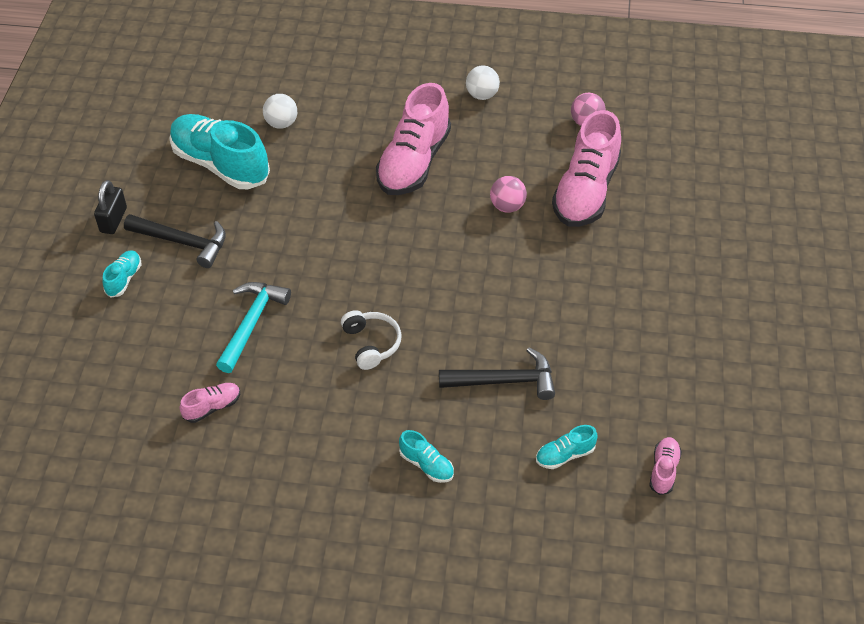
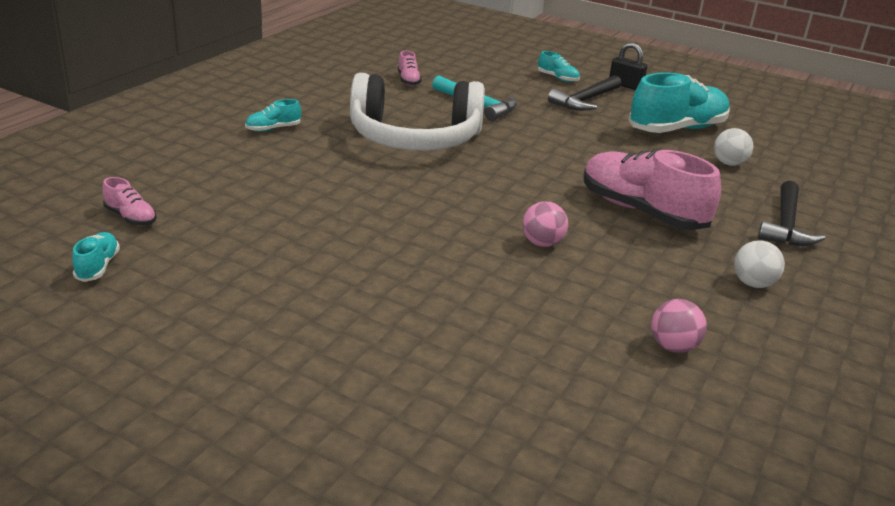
camera: 110 degrees right, 20 degrees down
white headphones [341,310,402,370] -> white headphones [350,73,485,151], size x2.35
black hammer [439,348,555,400] -> black hammer moved to [758,181,825,246]
turquoise shoe [536,425,598,469] -> turquoise shoe moved to [72,232,120,282]
pink shoe [552,110,621,227] -> none

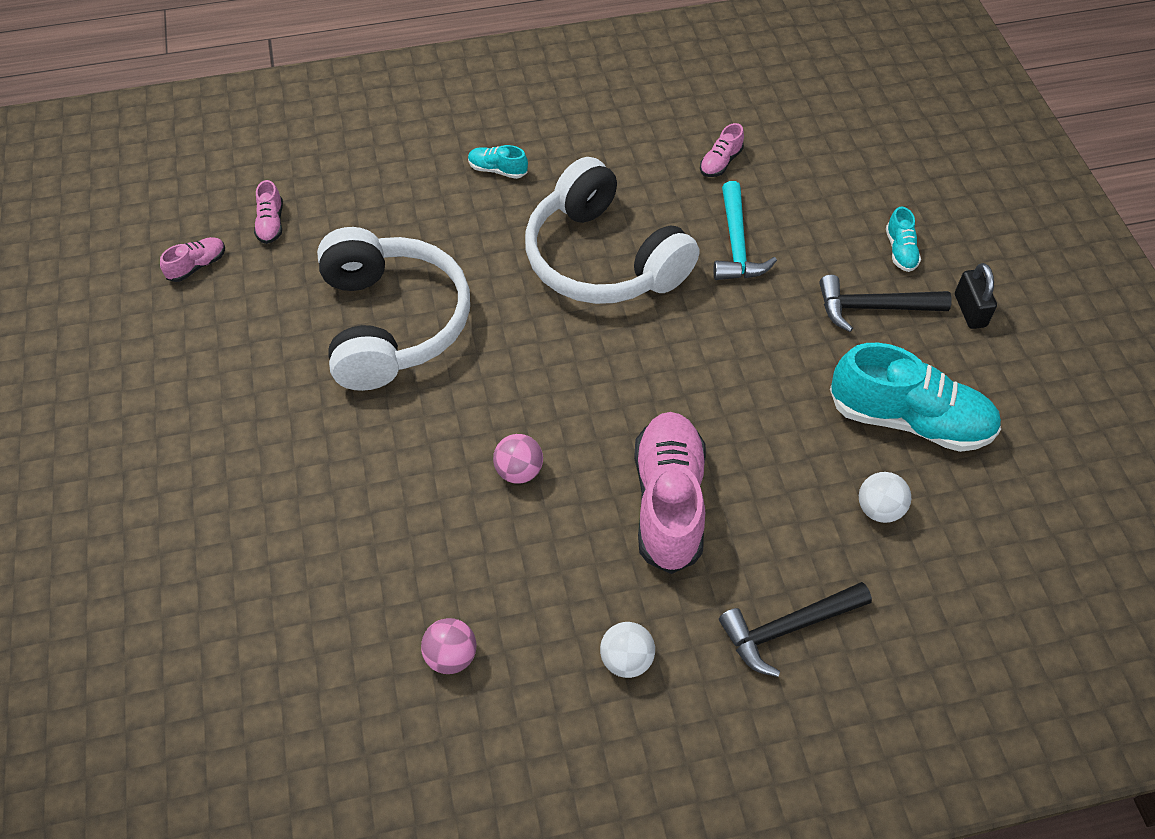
camera: 50 degrees right, 25 degrees up
turquoise shoe [72,232,120,282] -> pink shoe [160,237,225,282]
none -> white headphones [317,227,470,391]

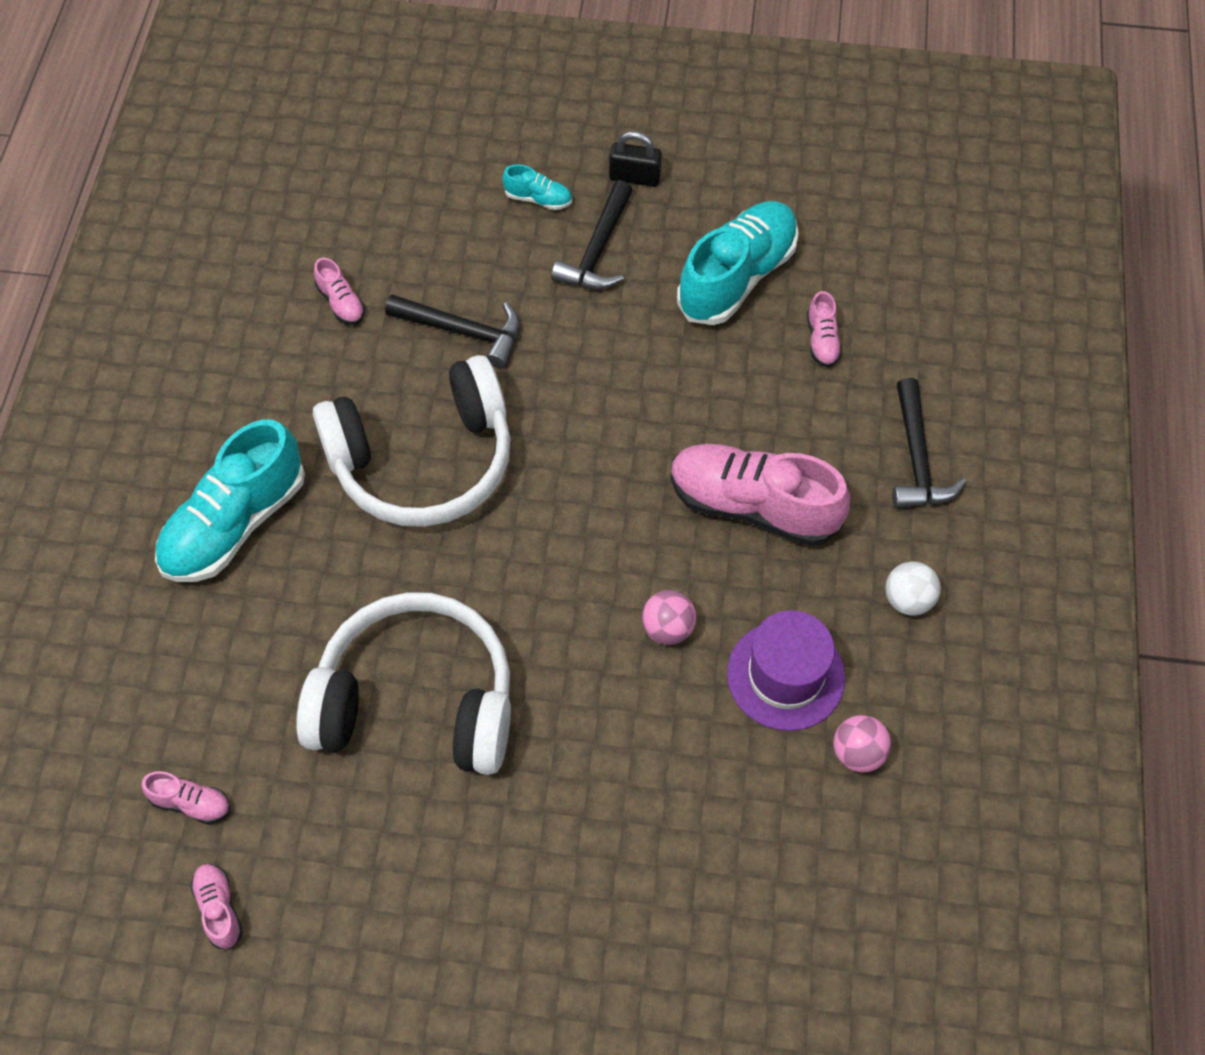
camera: 70 degrees left, 5 degrees up
turquoise shoe [468,145,528,179] -> turquoise shoe [155,420,305,582], size x2.27
turquoise hammer [713,181,777,280] -> black hammer [385,294,520,368]
white ball [859,472,911,523] -> pink shoe [807,291,842,367]
none -> purple hat [727,610,845,731]

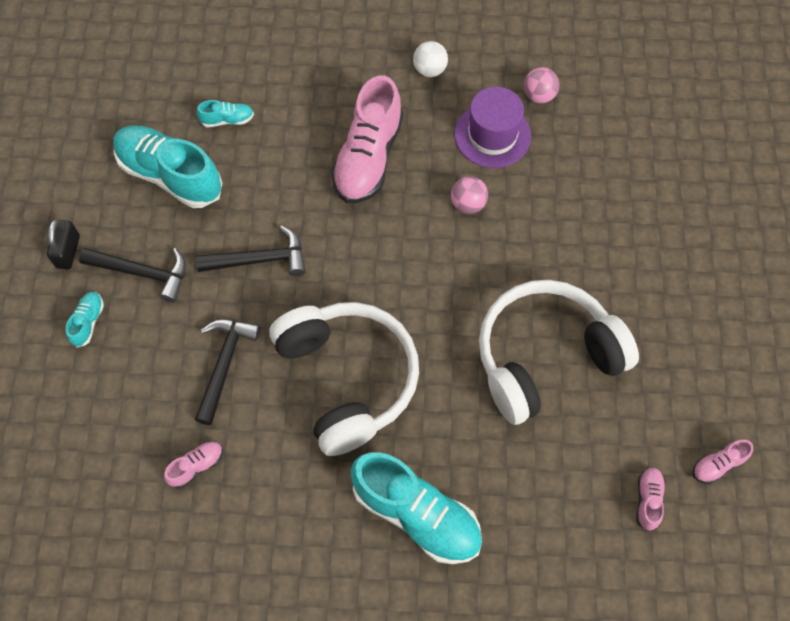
camera: 95 degrees left, 5 degrees up
white headphones [296,592,511,775] -> white headphones turned 60 degrees clockwise [479,280,639,425]
pink shoe [807,291,842,367] -> turquoise shoe [197,100,254,127]
black hammer [892,378,967,509] -> black hammer moved to [196,225,306,276]

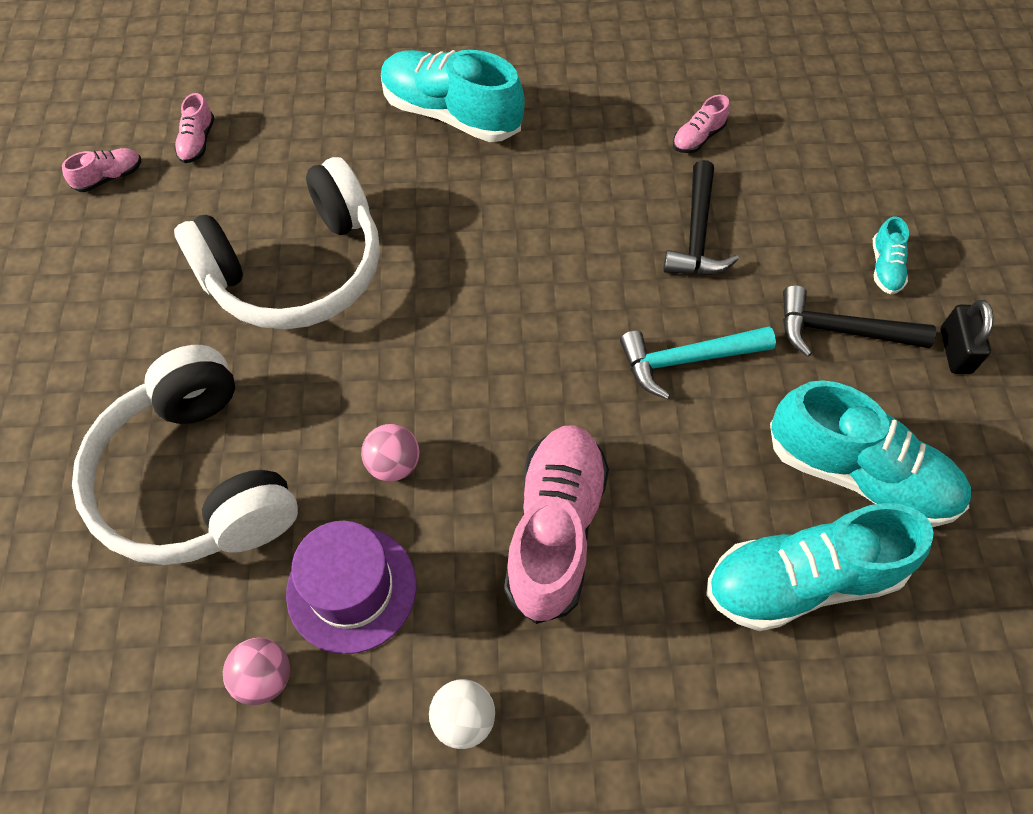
camera: 175 degrees right, 5 degrees down
black hammer [196,225,306,276] -> turquoise hammer [620,326,776,399]
turquoise shoe [197,100,254,127] -> turquoise shoe [706,503,934,631], size x2.27
white headphones [270,302,419,456] -> white headphones moved to [72,345,298,565]

